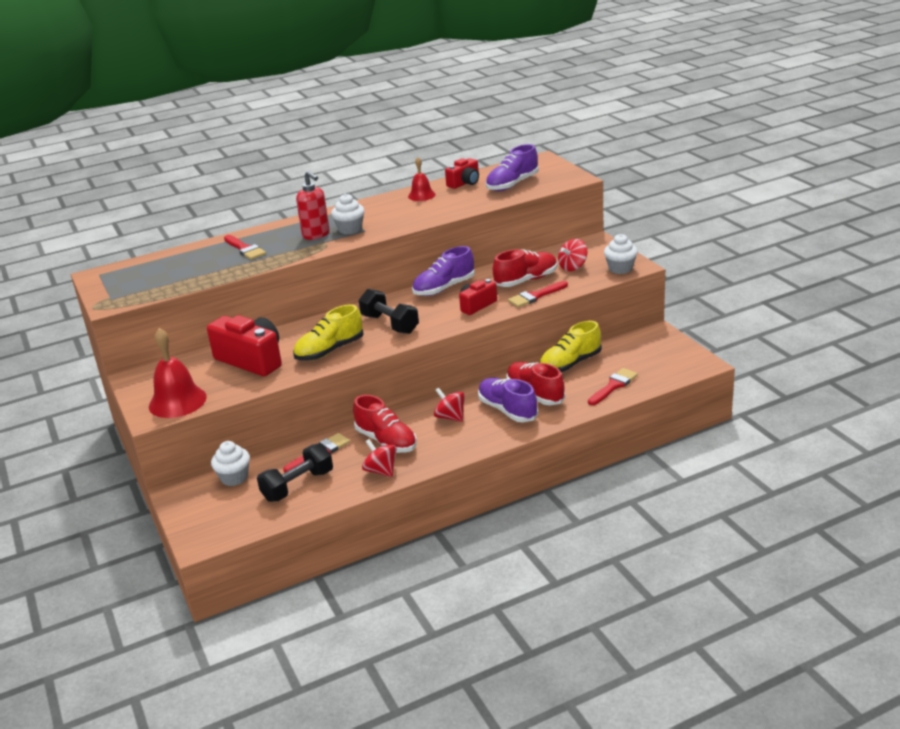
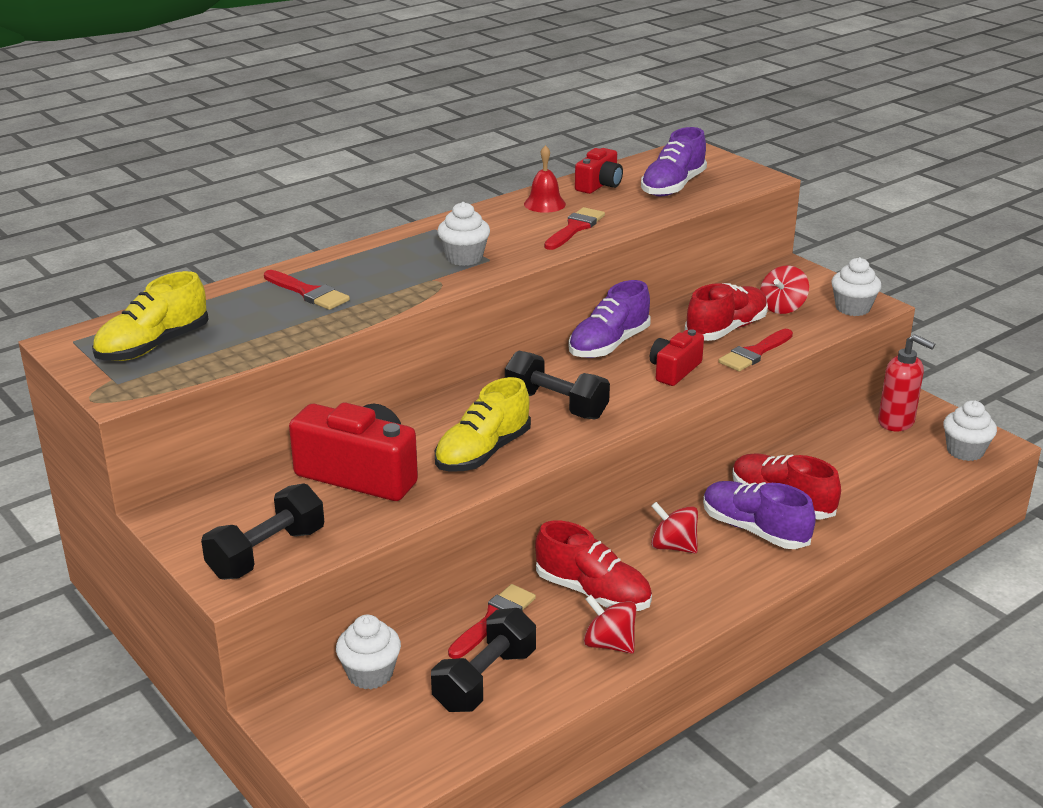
camera: 15 degrees left, 0 degrees up
red bell [149,328,207,418] -> black dumbbell [201,483,324,580]
red soap dispenser [296,171,330,240] -> red soap dispenser moved to [878,334,935,431]
yellow shoe [540,321,602,372] -> yellow shoe moved to [92,271,209,361]
red brush [588,368,638,405] -> red brush moved to [544,207,605,250]
none -> white cupcake [943,400,997,461]

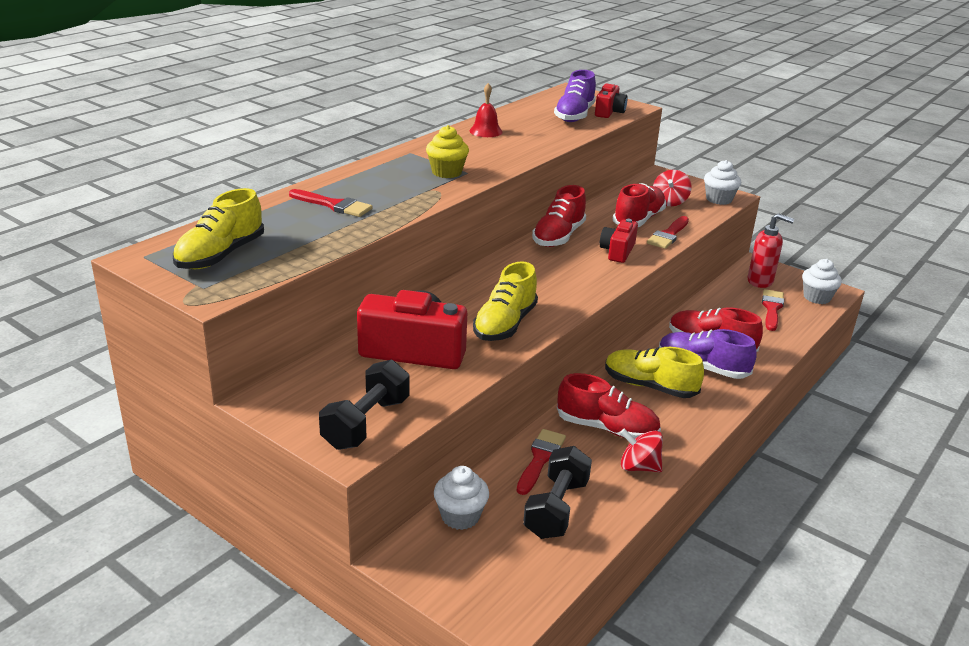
camera: 15 degrees left, 0 degrees up
white cupcake [437,202,490,266] -> yellow cupcake [426,125,469,178]
black dumbbell [505,351,610,419] -> none
red brush [544,207,605,250] -> red brush moved to [762,289,784,331]
purple shoe [568,280,651,358] -> red shoe [532,185,586,247]
red camera [575,148,623,194] -> red camera moved to [595,84,628,118]
red spinning top [651,502,698,553] -> yellow shoe [605,347,704,398]

